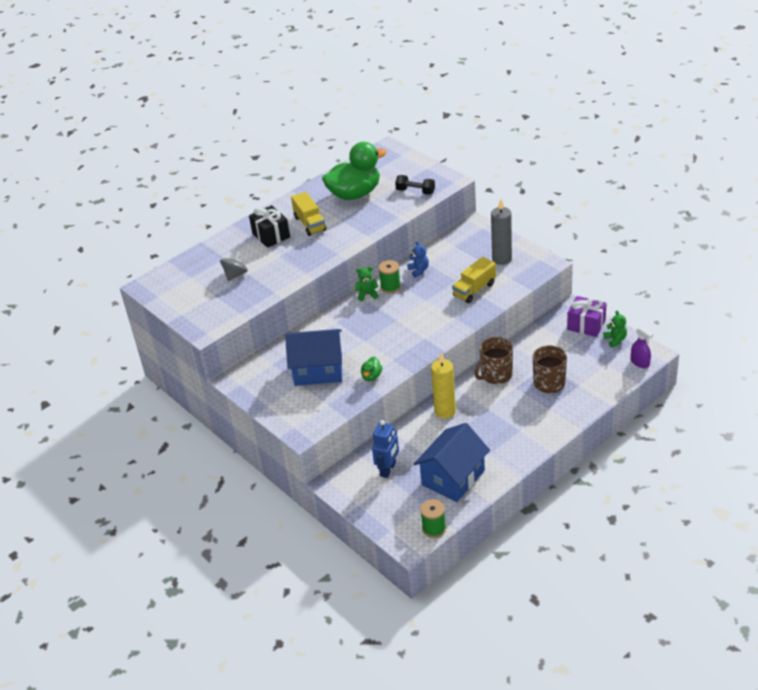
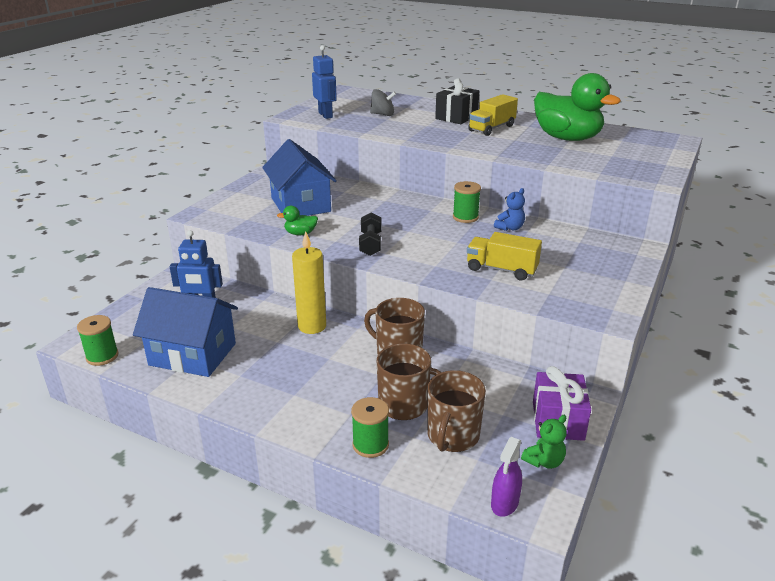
camera: 65 degrees right, 10 degrees down
green teddy bear [355,266,379,301] -> none
black dumbbell [395,175,435,195] -> black dumbbell moved to [359,212,382,256]
grey candle [491,199,512,265] -> none
none -> blue robot [312,45,337,119]
none -> green spool [351,397,389,458]
none -> brown mug [427,370,486,452]

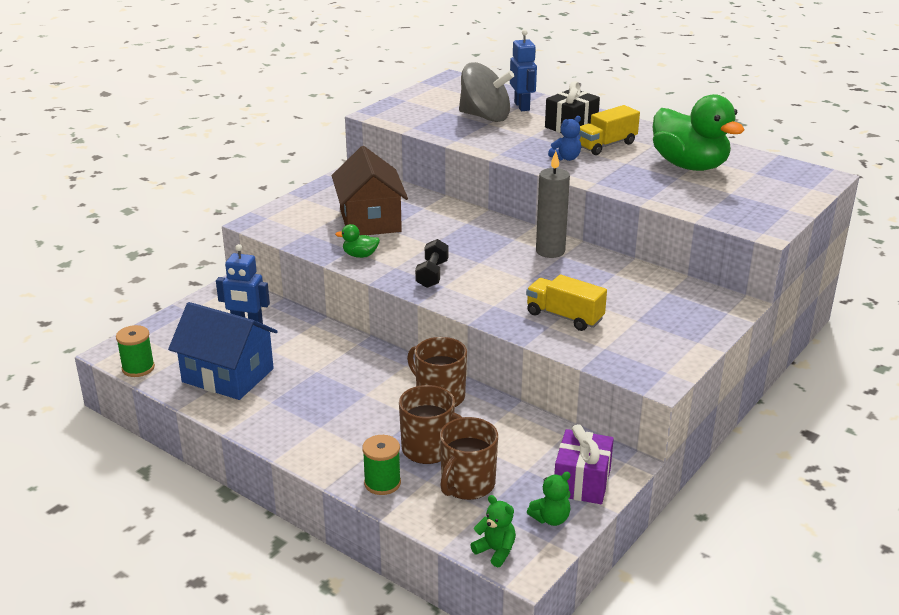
camera: 10 degrees right, 0 degrees up
blue house [262,139,337,216] -> brown house [332,146,408,235]
yellow candle [292,231,326,334] -> none
blue robot [312,45,337,119] -> blue robot moved to [510,29,537,111]
grey spinning top [370,89,396,116] -> grey spinning top [459,62,514,122], size x1.81
green spool [453,181,481,223] -> grey candle [536,151,570,258]
purple spray bottle [491,437,522,517] -> green teddy bear [470,495,516,567]
blue teddy bear [494,188,525,231] -> blue teddy bear moved to [548,116,581,161]

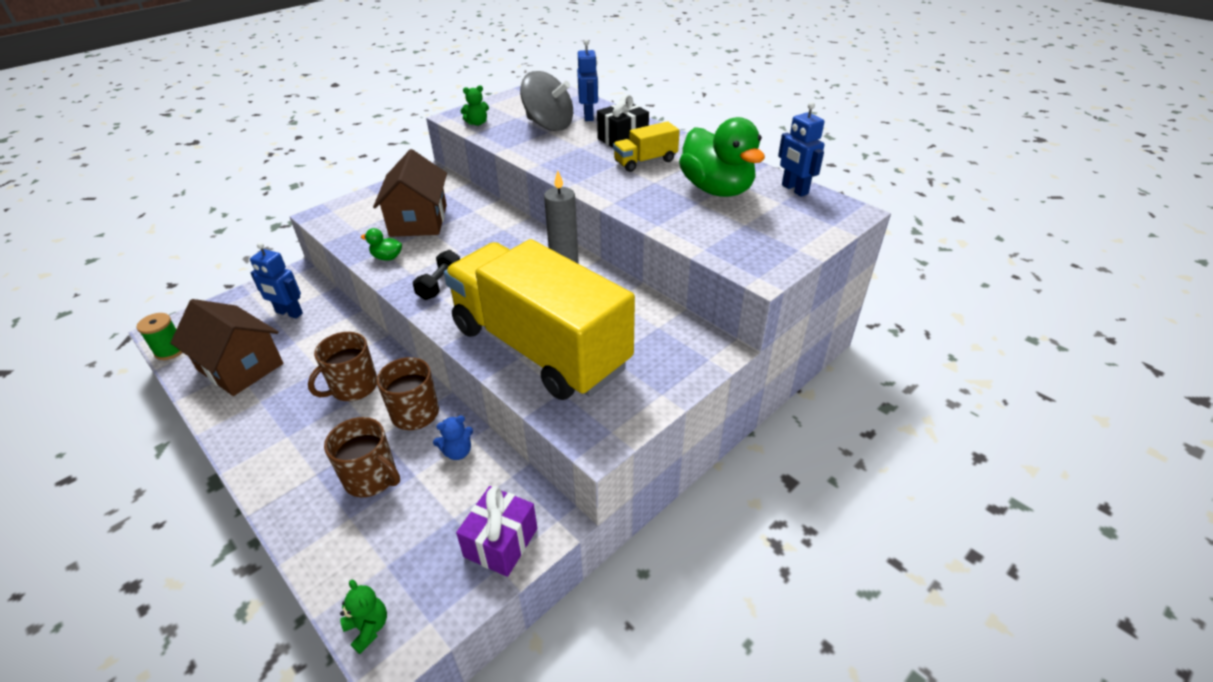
camera: 10 degrees right, 10 degrees up
blue house [168,302,278,400] -> brown house [170,299,283,396]
green spool [362,435,401,495] -> none
brown mug [440,417,498,500] -> brown mug moved to [308,332,377,401]
yellow truck [526,275,607,331] -> yellow truck [444,239,635,400], size x2.48
green teddy bear [527,472,571,526] -> green teddy bear moved to [460,85,489,126]
blue teddy bear [548,116,581,161] -> blue teddy bear moved to [433,416,473,460]
none -> blue robot [778,102,825,197]

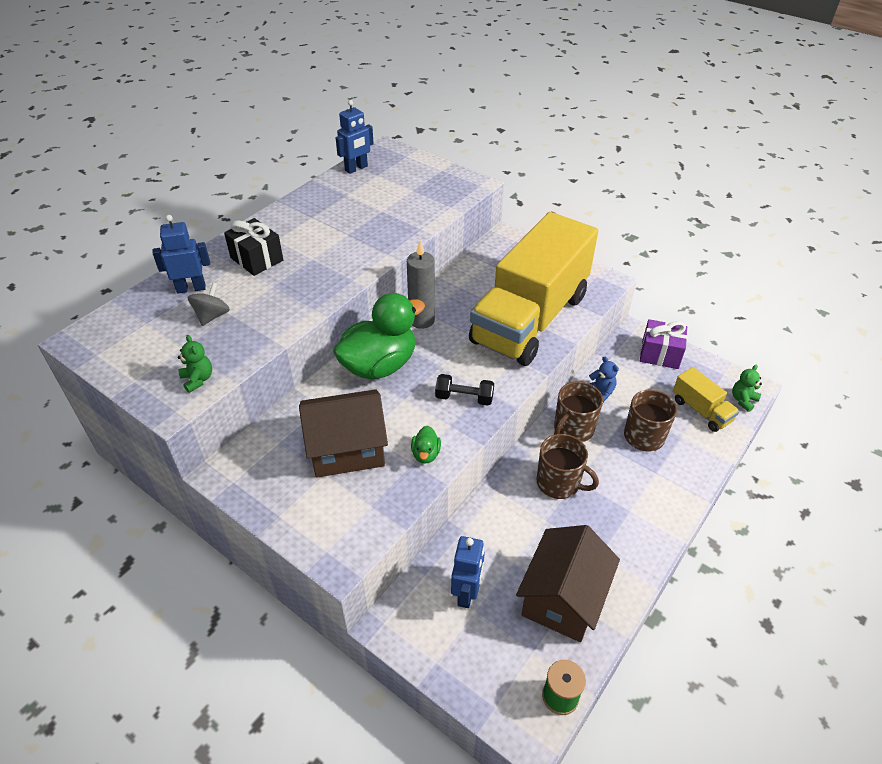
camera: 100 degrees left, 5 degrees up
grey spinning top [520,71,573,131] -> grey spinning top [188,282,230,326], size x0.55
yellow truck [613,121,680,172] -> yellow truck moved to [673,367,739,432]
green duck [679,117,765,197] -> green duck moved to [333,293,425,380]

